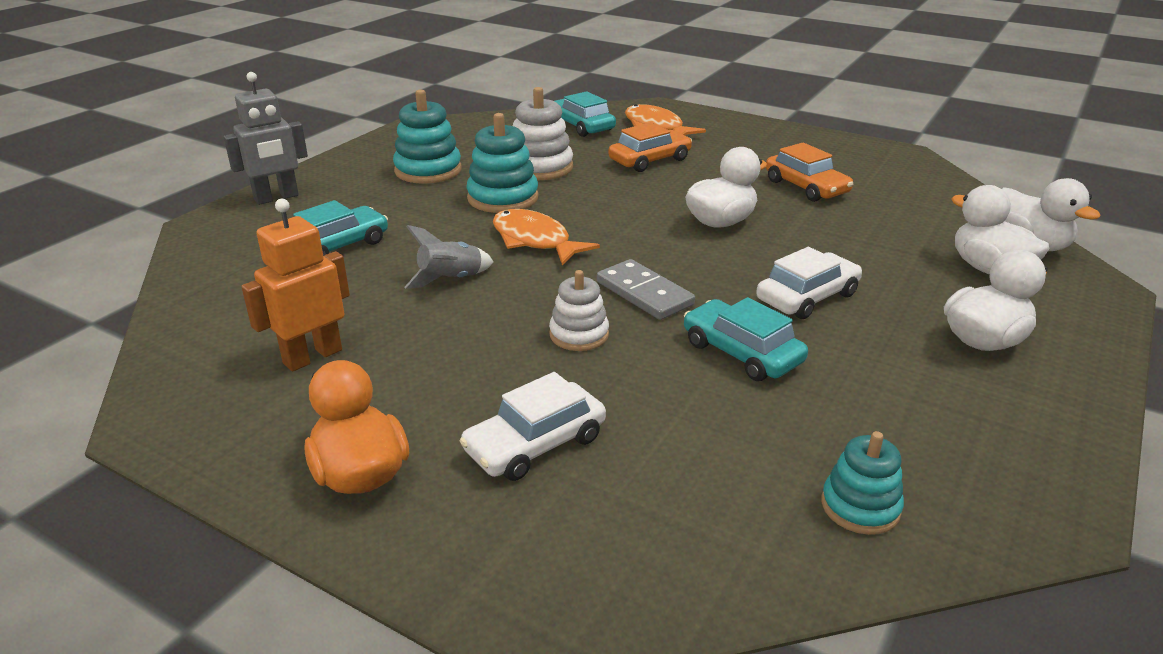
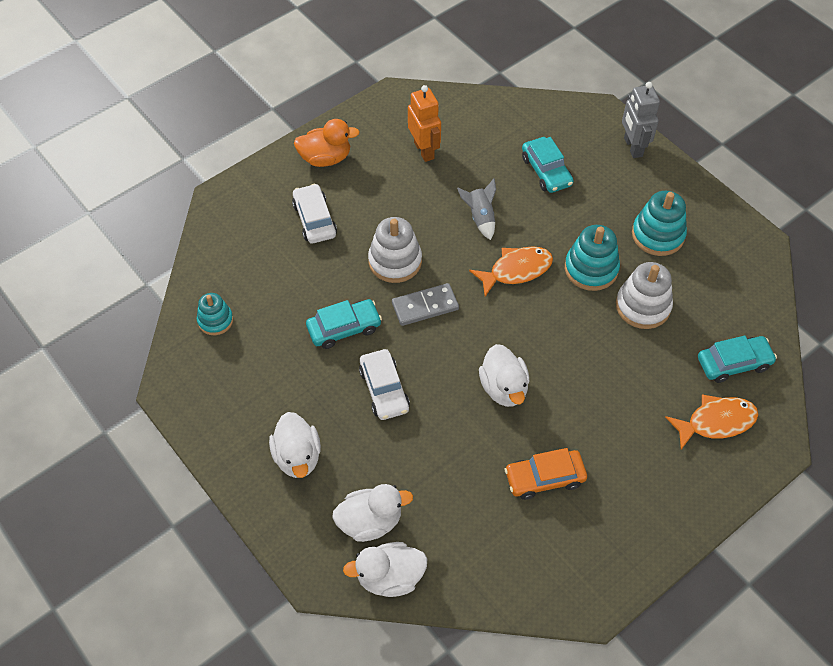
camera: 110 degrees right, 25 degrees up
white stacking toy [549,270,609,351] -> white stacking toy [368,217,422,283], size x1.56
orange car [608,122,692,172] -> none

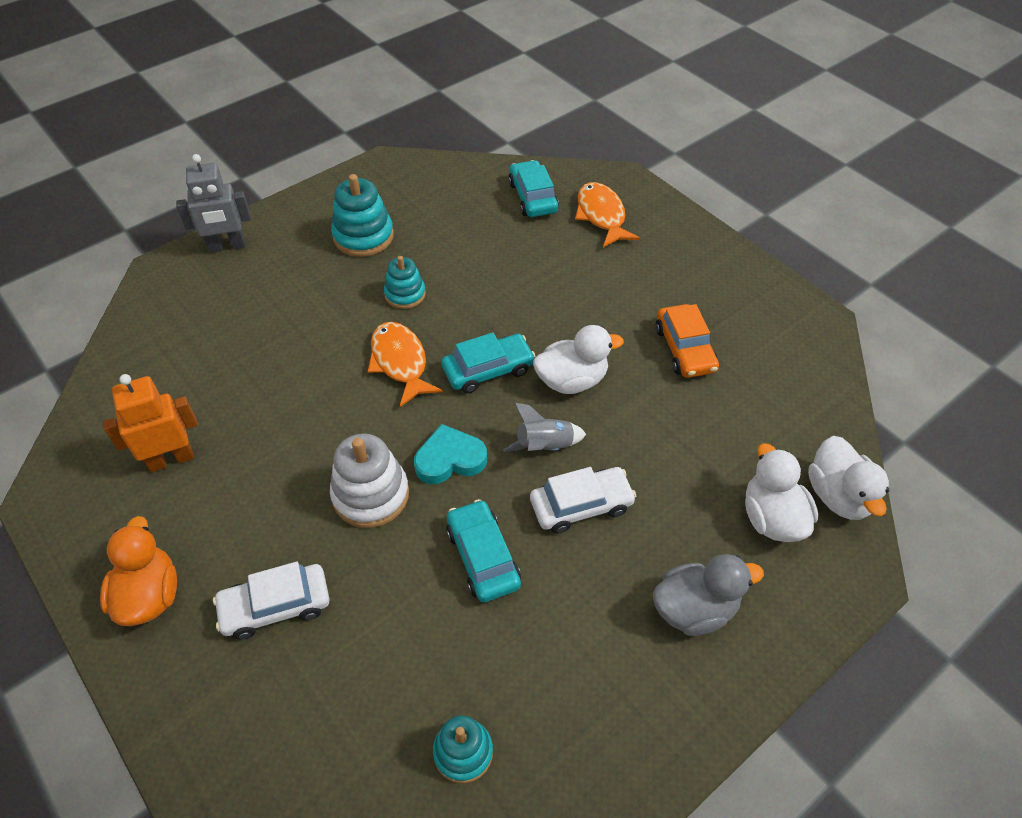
camera: 90 degrees left, 5 degrees down
white duck [269,412,321,478] -> grey duck [653,554,764,636]
grey domino [392,283,459,326] -> turquoise heart [414,424,487,484]
grey rocket [457,178,496,240] -> grey rocket moved to [503,403,586,452]
turquoise car [522,137,574,193] -> turquoise car moved to [441,332,535,393]
turquoise stacking toy [565,225,620,291] -> turquoise stacking toy [384,256,426,309], size x0.64
white stacking toy [616,262,673,329] -> none

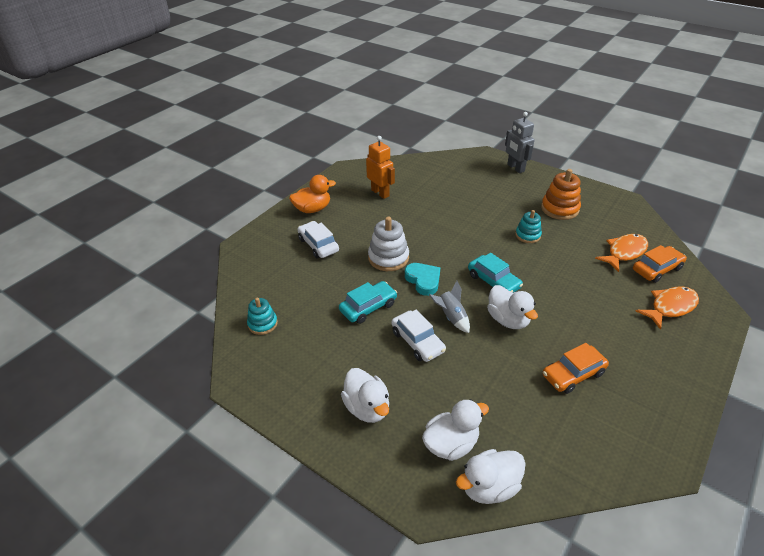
camera: 75 degrees right, 10 degrees down
turquoise stacking toy [331,174,394,257] -> orange stacking toy [541,169,581,220]
orange fish [368,322,443,407] -> orange fish moved to [595,234,648,272]
turquoise car [508,160,559,217] -> orange car [633,245,687,283]
grey duck [653,554,764,636] -> white duck [341,368,389,423]

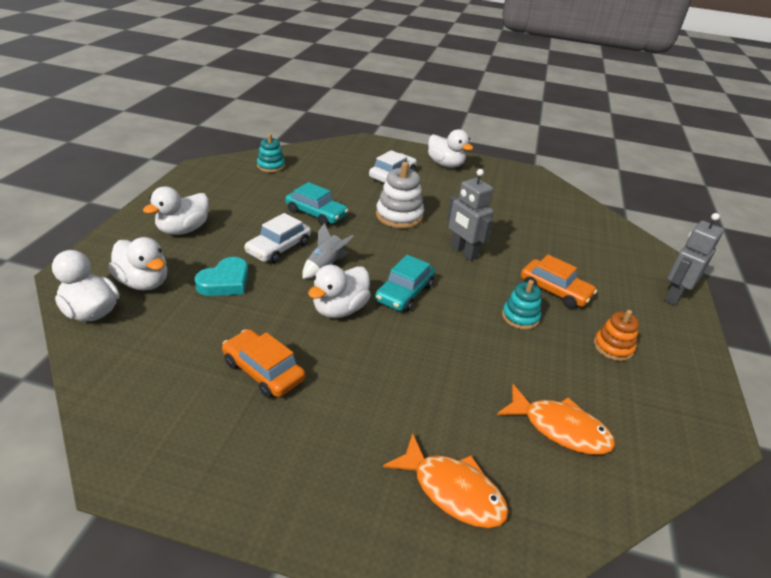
camera: 65 degrees right, 5 degrees down
orange duck [289,175,336,213] -> white duck [428,129,473,168]
orange robot [366,136,395,199] -> none
turquoise heart [405,263,440,296] -> turquoise heart moved to [194,257,248,296]
orange stacking toy [541,169,581,220] -> orange stacking toy [594,310,639,361], size x0.64
orange car [633,245,687,283] -> orange car moved to [521,255,597,309]
none -> grey robot [447,169,494,261]

